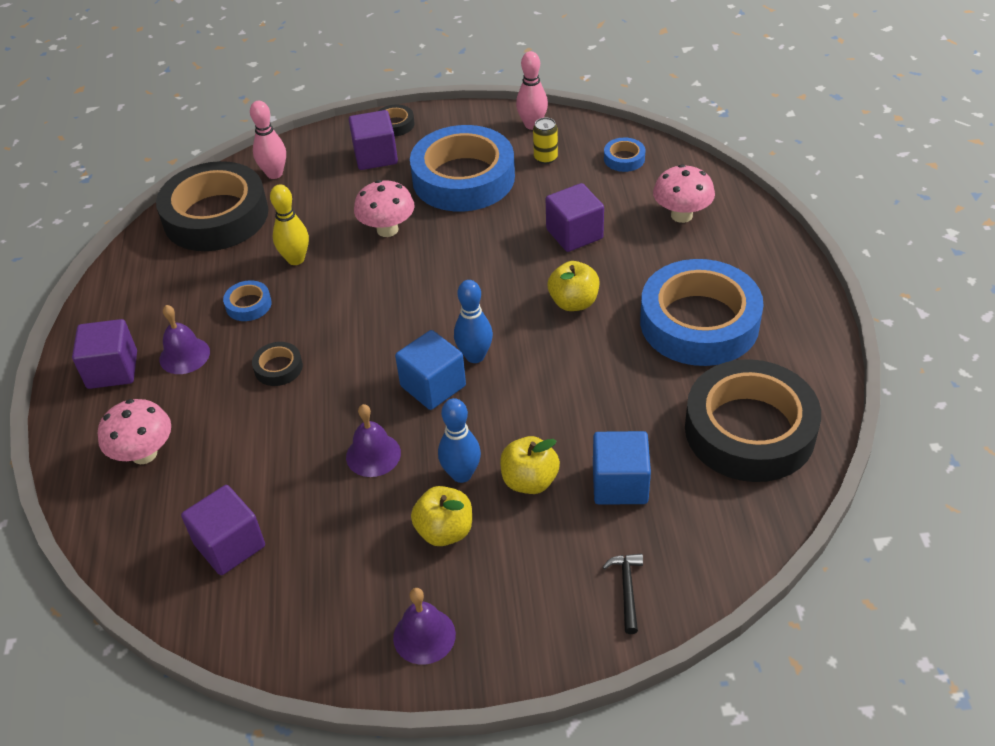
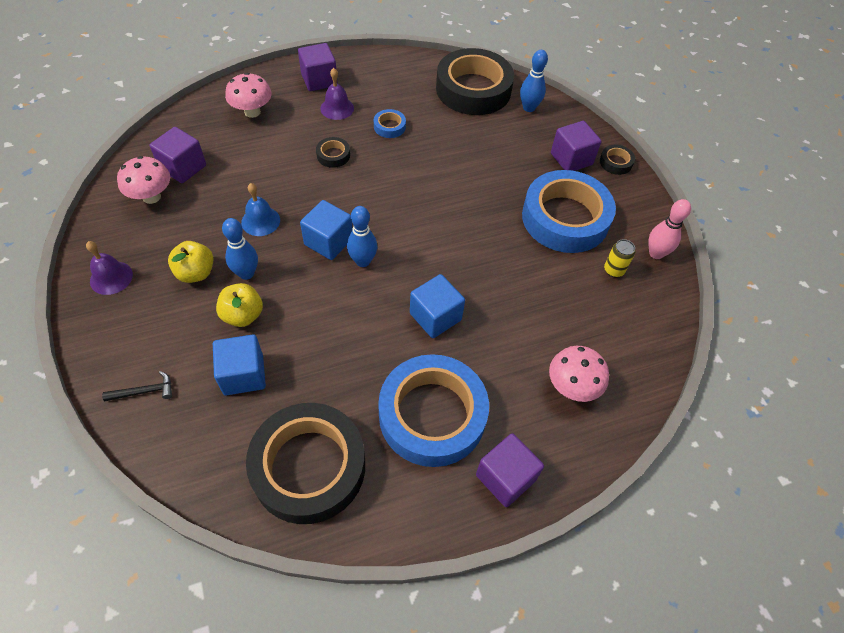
camera: 70 degrees right, 10 degrees up
pink bowling pin [250,101,286,179] -> blue bowling pin [520,50,548,112]
yellow bowling pin [270,185,309,265] -> none
purple bell [346,404,401,477] -> blue bell [241,183,280,236]
pink mushroom [354,180,415,237] -> pink mushroom moved to [117,156,170,204]
purple cube [546,183,604,252] -> purple cube moved to [476,433,544,507]
yellow apple [548,261,599,311] -> blue cube [410,274,465,338]
blue tape [604,138,645,172] -> none

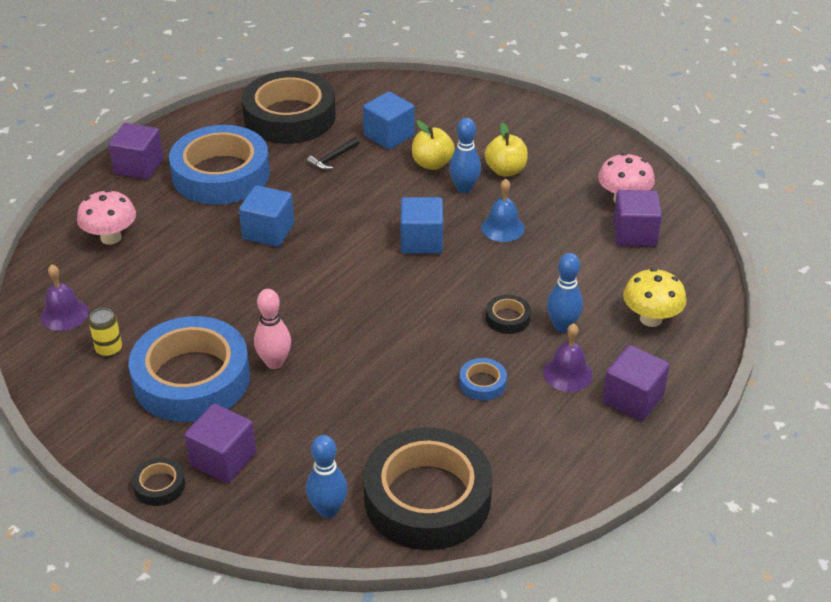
camera: 150 degrees right, 15 degrees down
purple bell [86,241,133,295] -> purple bell moved to [40,264,89,331]
black hammer [102,371,172,401] -> black hammer moved to [307,137,359,170]
pink mushroom [225,73,272,118] -> yellow mushroom [623,268,686,327]
blue bowling pin [347,206,377,267] -> blue bowling pin moved to [547,253,583,332]
pink bowling pin [648,199,691,259] -> pink bowling pin moved to [254,289,291,369]

